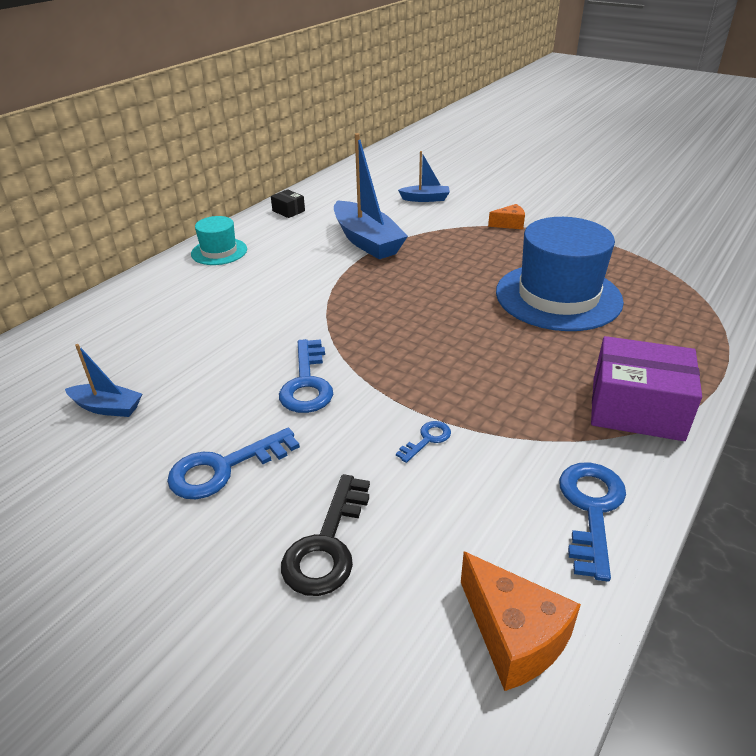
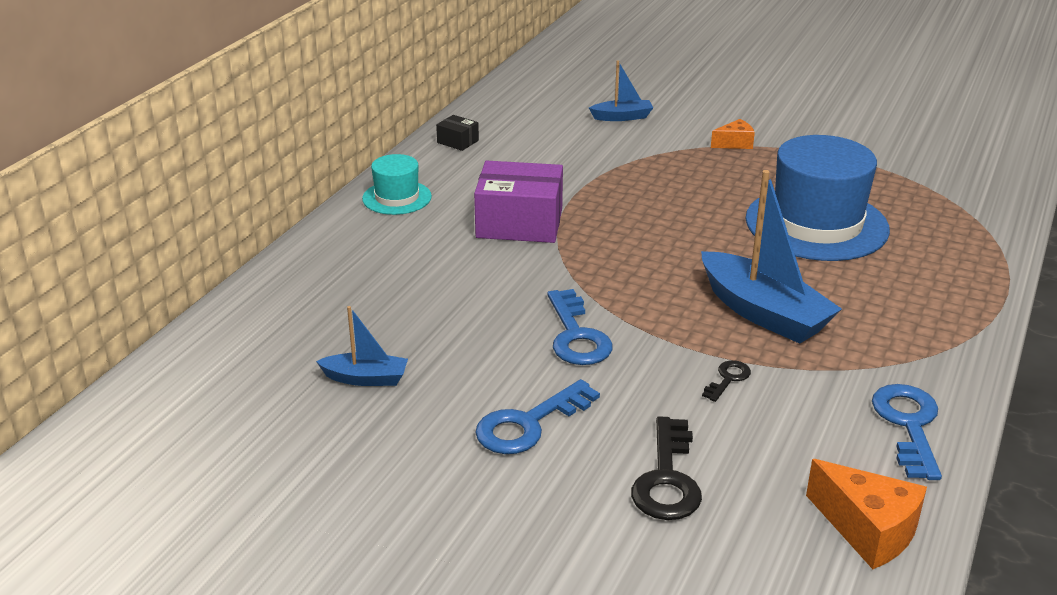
camera: 10 degrees left, 5 degrees down
blue boat [334,133,408,259] -> blue boat moved to [701,170,842,344]
blue key [396,421,451,463] -> black key [702,360,751,402]
purple box [591,336,702,441] -> purple box moved to [474,161,563,243]

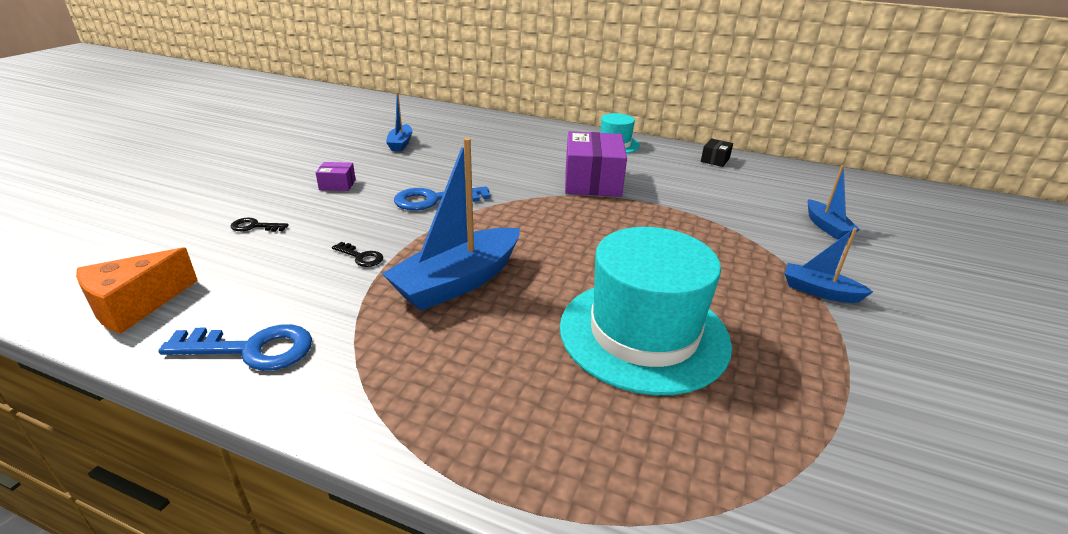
camera: 85 degrees right, 0 degrees up
blue key [475,379,600,454] -> purple box [316,162,356,191]
black key [631,416,702,520] -> black key [231,218,289,232], size x0.53
orange cheese [711,119,755,149] -> blue boat [785,228,873,303]
blue hat [746,135,890,261] -> turquoise hat [560,227,732,395]

